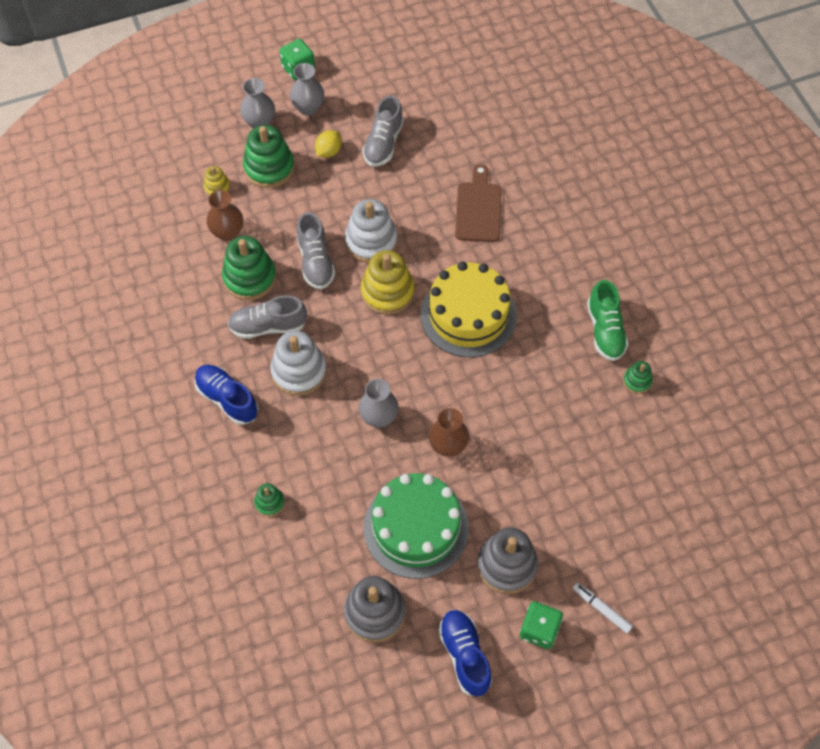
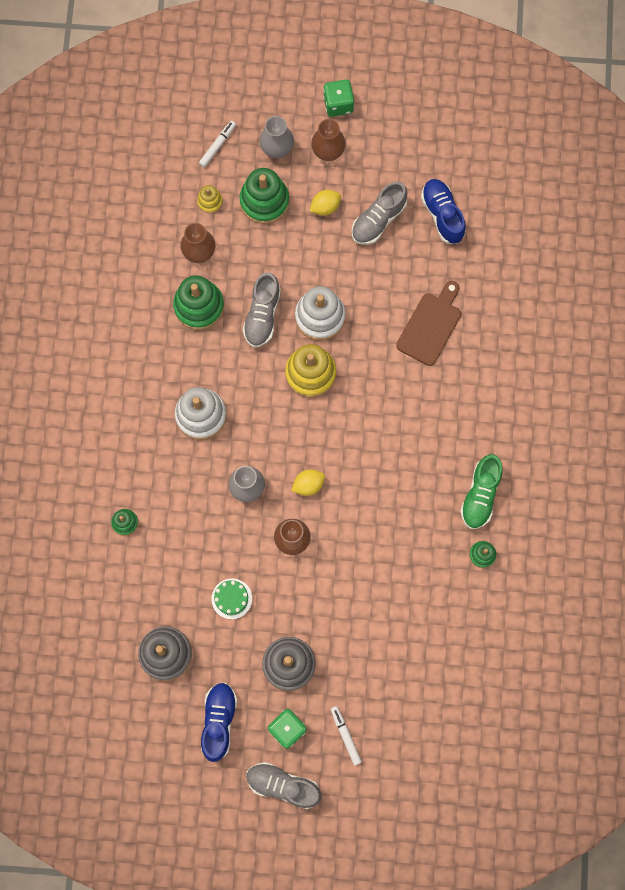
camera: 25 degrees right, 15 degrees up
blue shoe [194,365,258,425] -> blue shoe moved to [421,179,466,244]
grey shoe [228,296,307,339] -> grey shoe moved to [246,762,322,809]
grey vase [290,63,324,116] -> brown vase [311,119,346,161]
green cake [363,473,469,579] -> green cake [211,578,252,619], size x0.44
yellow cake [421,262,517,357] -> none
none -> white marker [199,121,236,167]
none -> yellow lemon [291,469,325,496]

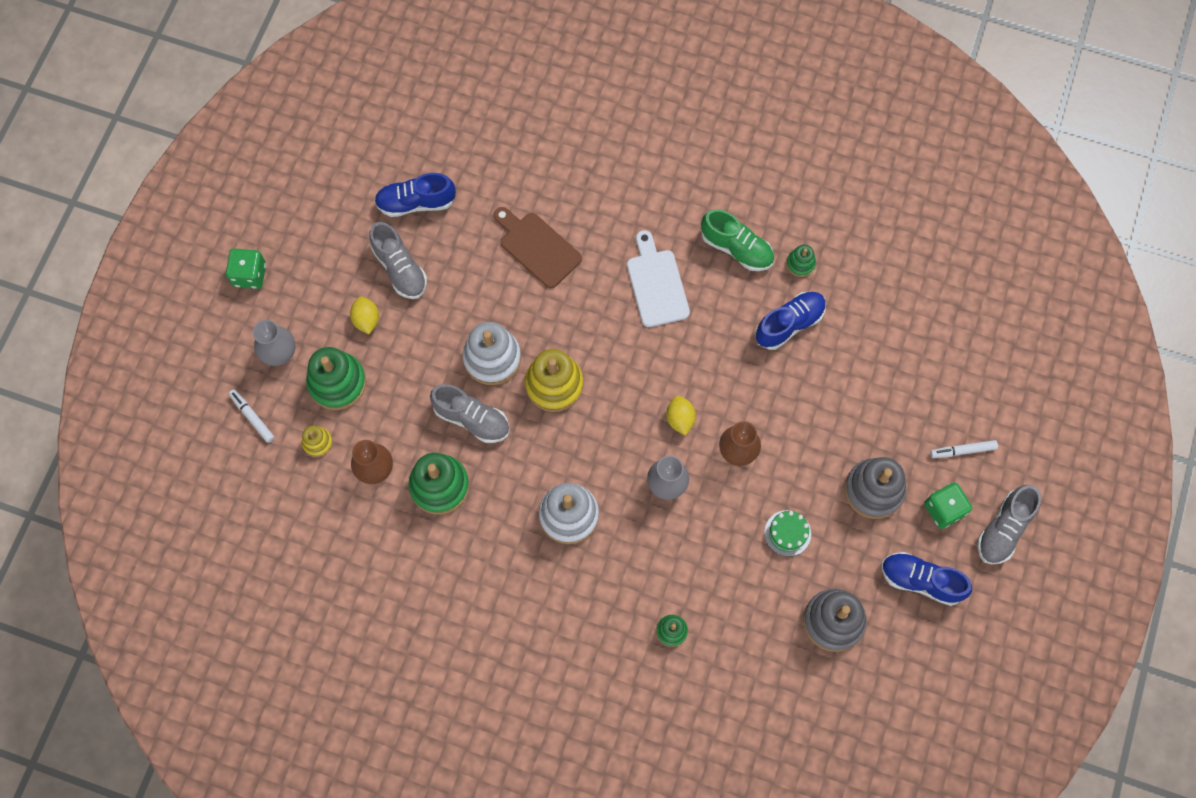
camera: 75 degrees left, 5 degrees down
brown vase [311,119,346,161] -> none
none -> white cutting board [627,230,690,327]
none -> blue shoe [755,292,826,350]

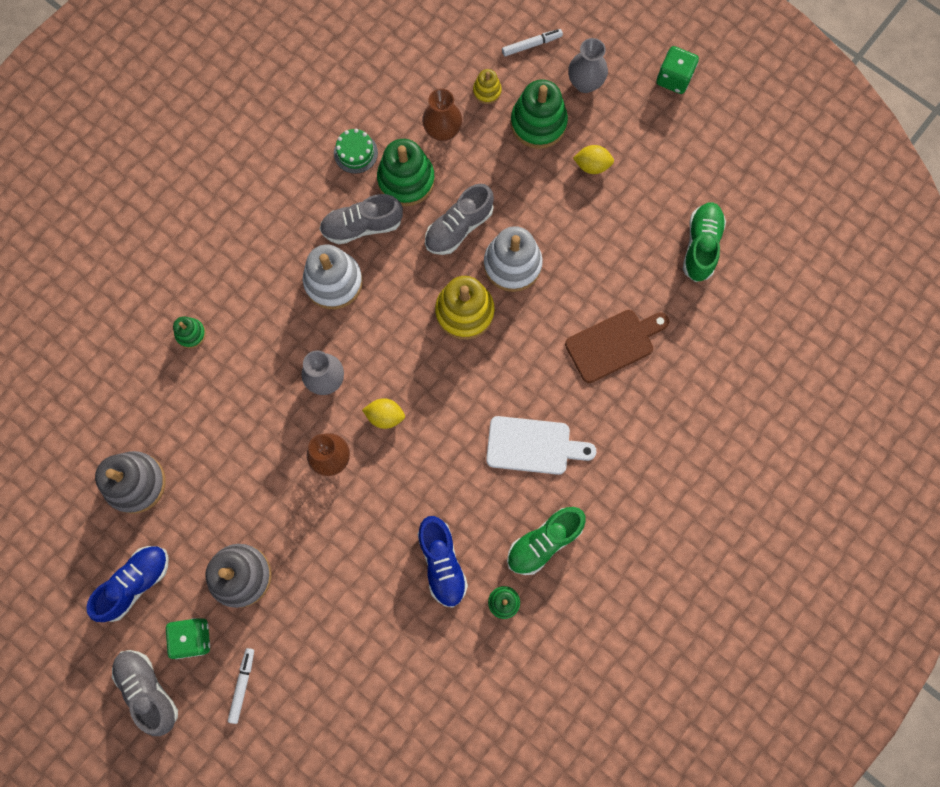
camera: 110 degrees right, 5 degrees up
grey shoe [369,222,427,299] -> grey shoe moved to [320,194,403,244]
blue shoe [374,173,456,217] -> green shoe [683,202,726,282]
green cake [764,510,811,556] -> green cake moved to [334,128,378,174]

